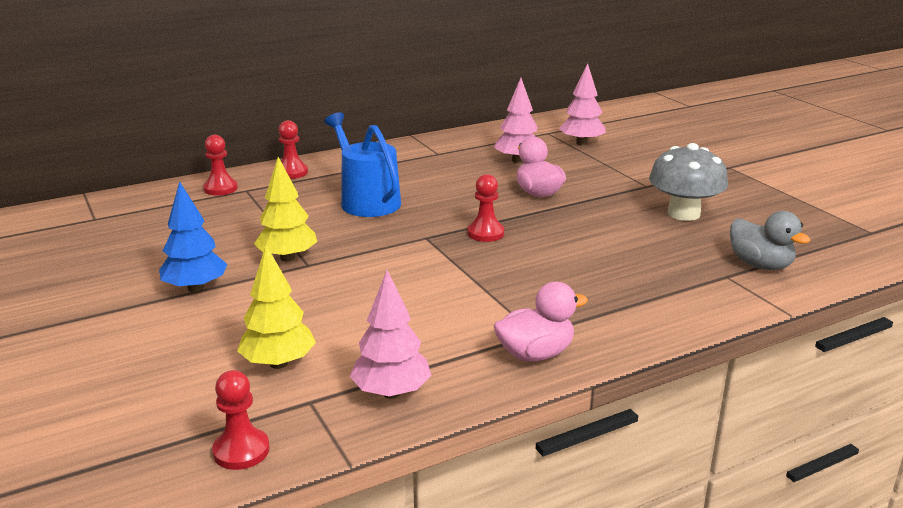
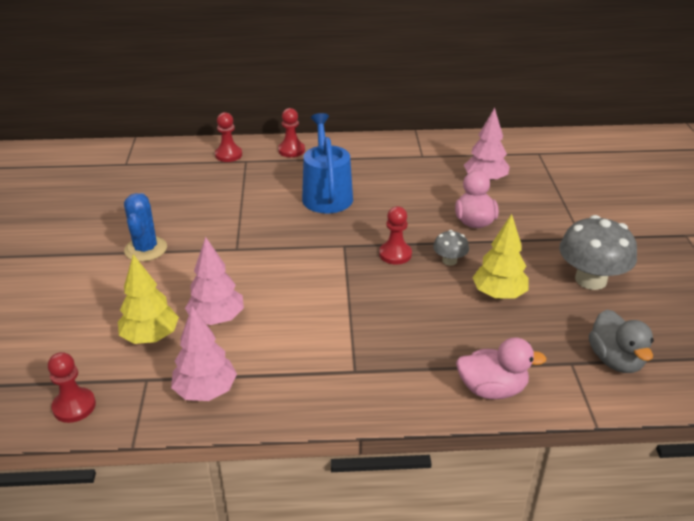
camera: 25 degrees right, 10 degrees up
blue tree [159,182,228,292] -> blue cactus [124,193,167,262]
yellow tree [254,157,317,262] -> yellow tree moved to [472,214,529,299]
pink duck [494,282,588,361] -> pink duck moved to [456,337,547,399]
pink tree [559,63,606,146] -> pink tree moved to [185,237,244,325]
none -> grey mushroom [433,230,469,266]

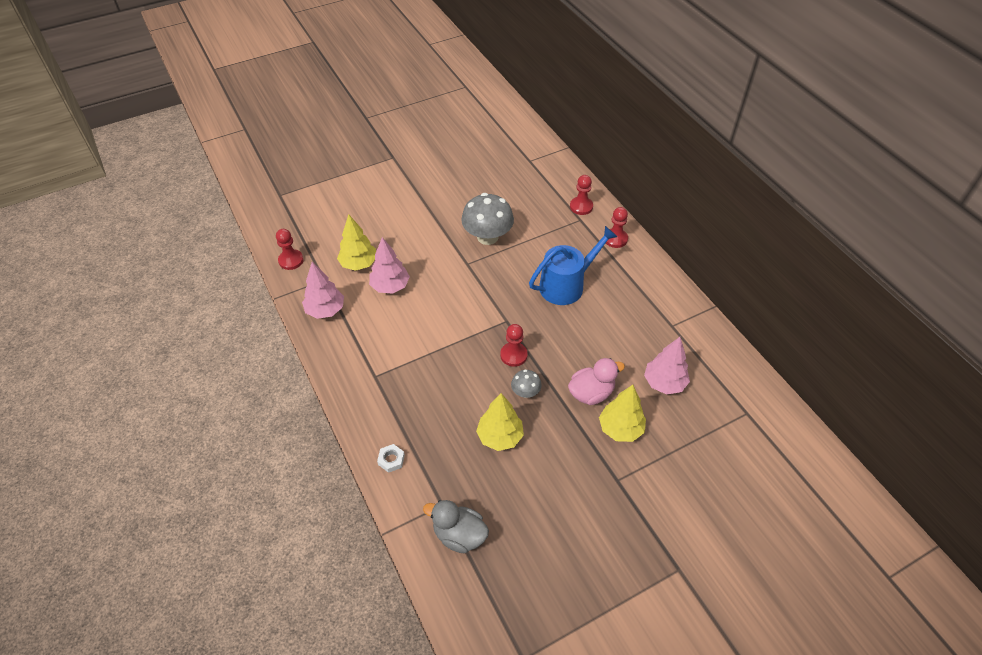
camera: 65 degrees right, 15 degrees up
blue cactus [124,193,167,262] -> none
pink duck [456,337,547,399] -> white nut [377,444,405,473]
grey mushroom [559,215,637,290] -> grey mushroom moved to [461,193,514,245]
grey duck [589,309,654,373] -> grey duck turned 60 degrees clockwise [423,500,489,553]
none -> yellow tree [599,385,646,442]

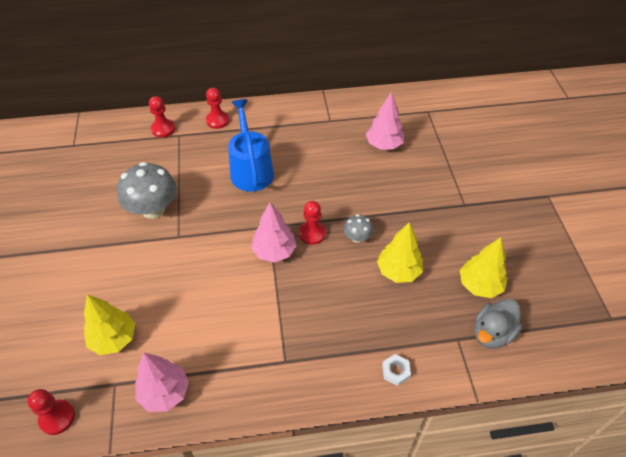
camera: 70 degrees left, 0 degrees up
pink tree [369,237,410,294] -> pink tree moved to [251,202,297,263]
pink duck [568,358,625,405] -> none
yellow tree [599,385,646,442] -> yellow tree moved to [460,237,508,298]

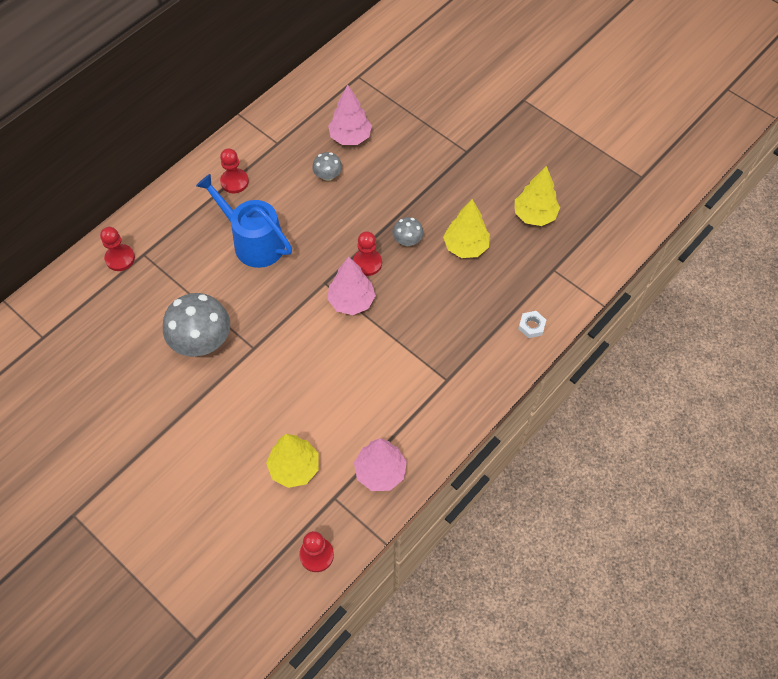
camera: 40 degrees left, 10 degrees up
red pawn [206,88,229,129] -> red pawn moved to [220,148,249,193]
grey duck [474,299,522,349] -> none
none -> grey mushroom [312,152,342,181]

